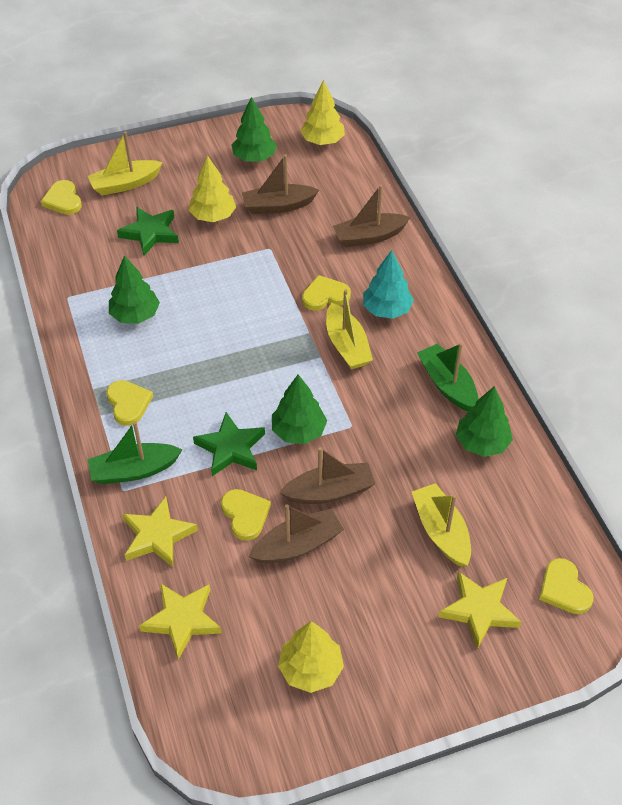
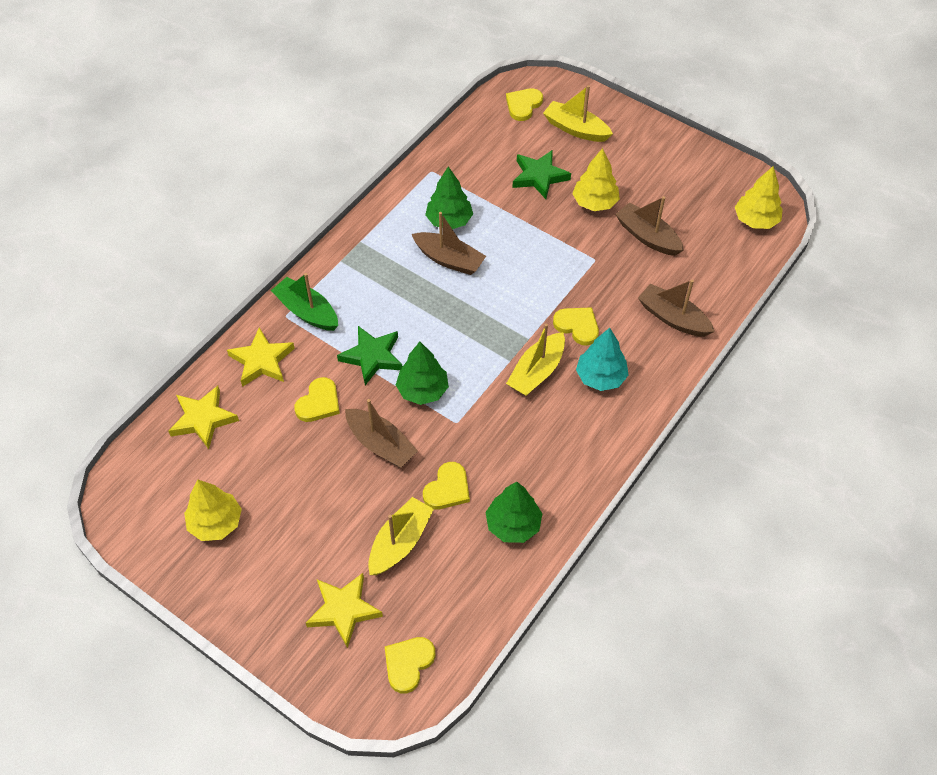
camera: 55 degrees right, 5 degrees up
yellow heart [106,380,153,426] -> yellow heart moved to [423,462,470,509]
green tree [232,97,277,161] -> none
brown boat [249,504,344,563] -> brown boat moved to [412,212,486,275]
green boat [417,343,478,412] -> none

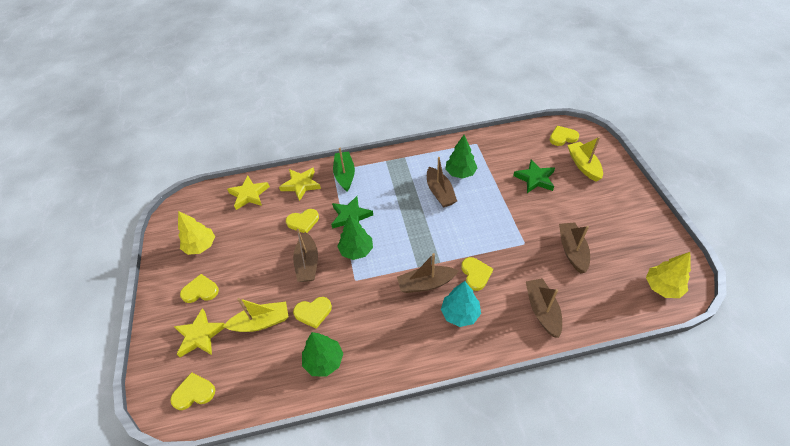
camera: 45 degrees right, 5 degrees down
yellow boat [506,324,565,396] -> brown boat [397,253,459,293]
yellow tree [572,148,620,211] -> none
none -> yellow heart [180,274,219,303]

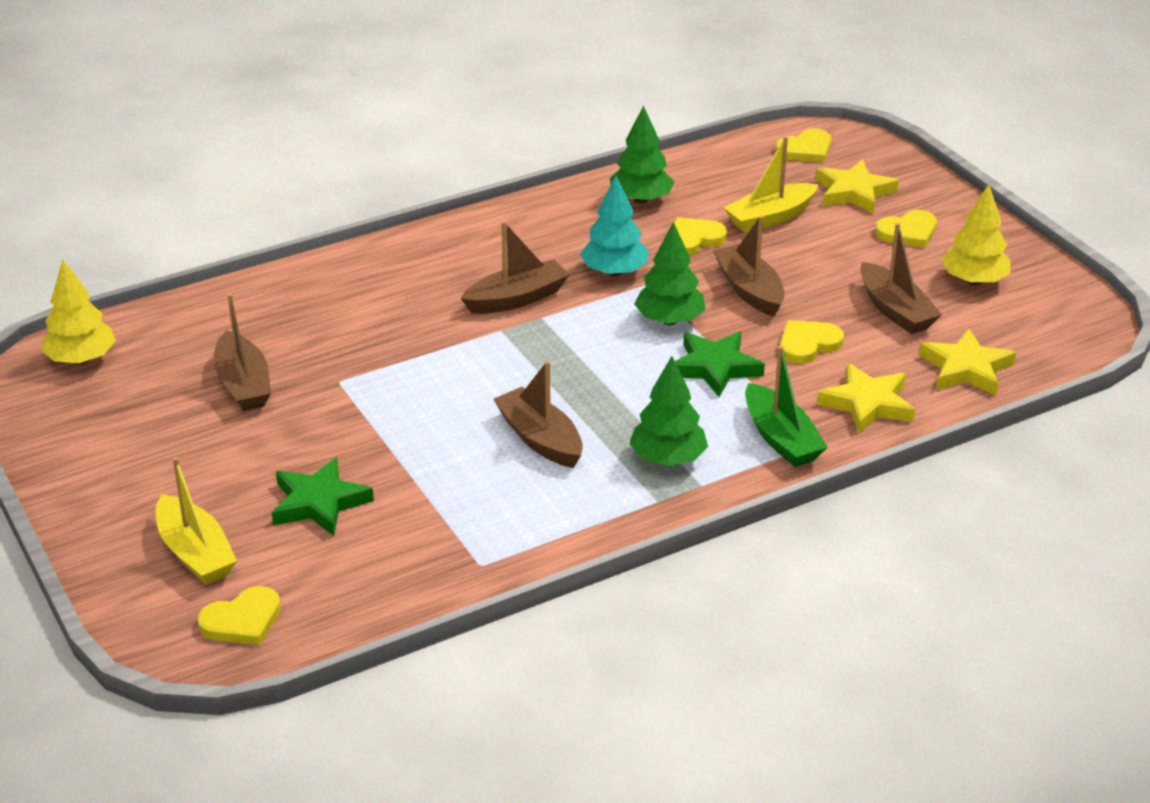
camera: 160 degrees right, 15 degrees down
turquoise tree [441,281,481,327] -> turquoise tree moved to [580,176,648,276]
green tree [445,135,477,179] -> green tree moved to [629,356,708,466]
yellow heart [461,257,493,291] -> none
brown boat [526,278,562,338] -> brown boat moved to [860,223,942,334]

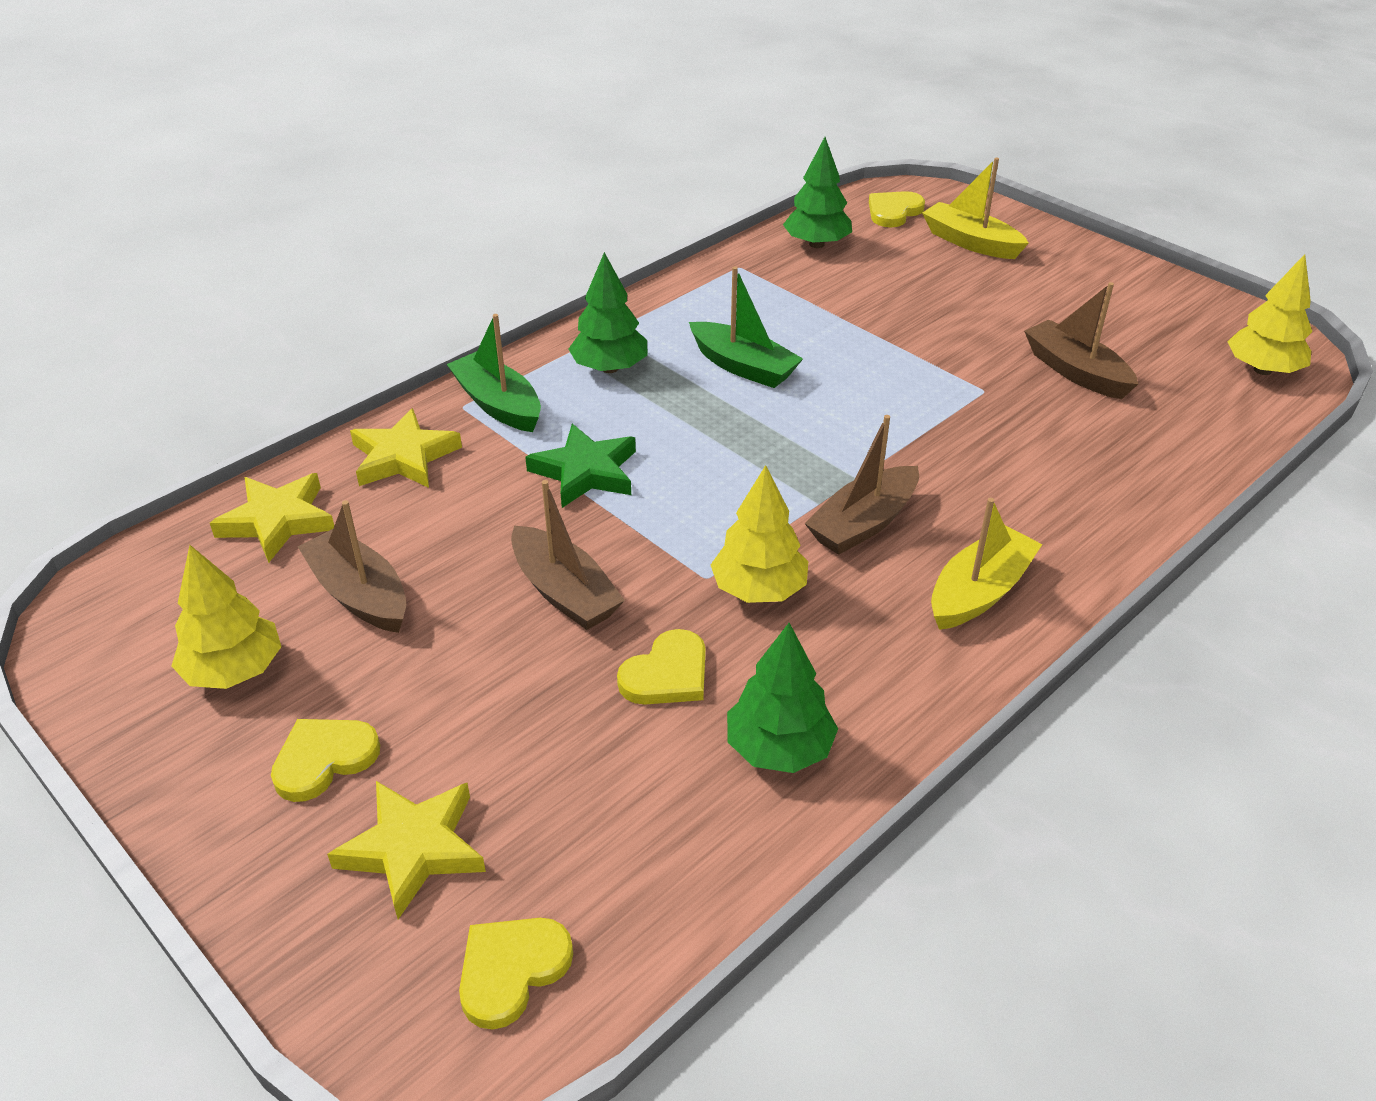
camera: 165 degrees right, 5 degrees up
green star [272,457,374,536] -> none
brown boat [493,361,583,468] -> green boat [689,266,803,388]
turquoise tree [580,176,648,276] -> yellow tree [711,465,808,603]
green tree [634,222,706,325] -> green tree moved to [783,137,852,248]
yellow boat [723,136,818,233] -> yellow boat moved to [931,498,1043,630]
yellow heart [780,320,844,364] -> none

